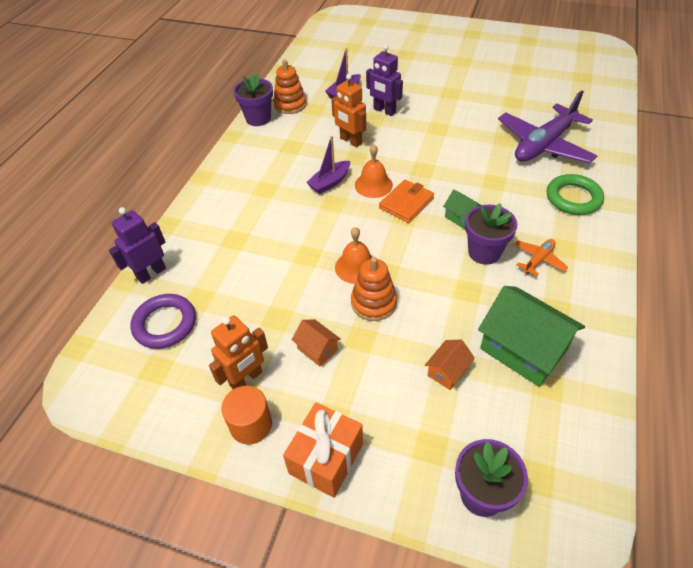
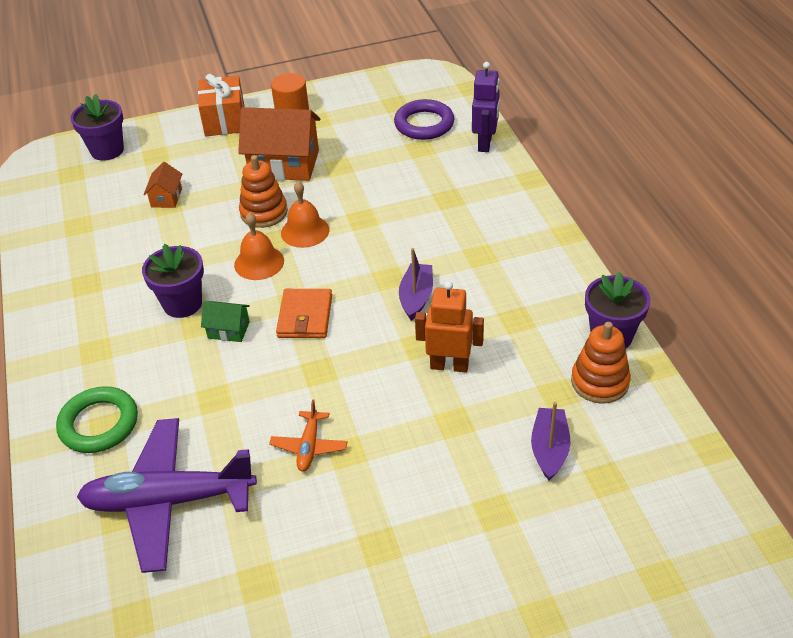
camera: 145 degrees right, 5 degrees down
orange robot [209,315,268,389] -> none
orange house [292,319,341,367] -> orange house [238,107,320,181], size x2.07
orange bell [355,144,393,198] -> orange bell moved to [234,212,284,280]
purple robot [366,44,403,116] -> none
green house [478,286,585,387] -> none
purple plane [498,90,597,164] -> purple plane turned 105 degrees counterclockwise [77,418,257,573]
orange plane [514,239,568,277] -> orange plane moved to [269,399,347,471]

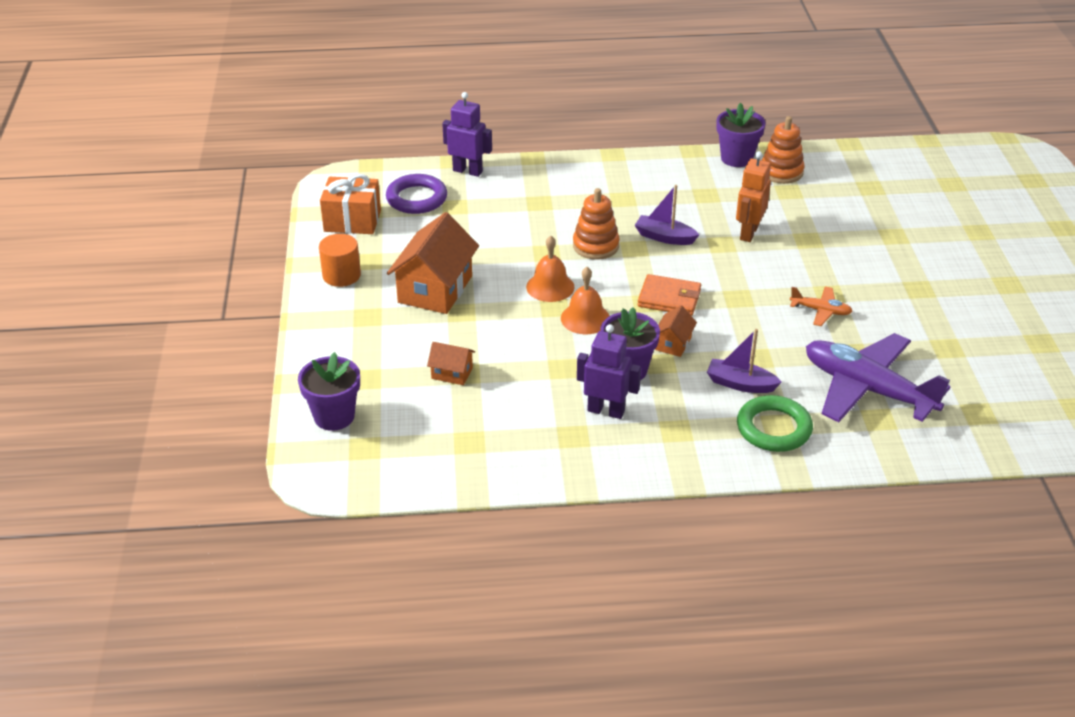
camera: 80 degrees left, 5 degrees down
purple plane [77,418,257,573] -> purple plane turned 120 degrees clockwise [806,333,951,422]
orange gift [198,74,244,136] -> orange gift moved to [320,174,381,234]
green house [201,301,250,342] -> orange house [655,305,697,357]
orange stacking toy [239,155,288,228] -> orange stacking toy moved to [573,188,619,260]
purple boat [531,402,571,480] -> purple boat moved to [707,329,782,393]
none -> purple robot [577,324,641,419]

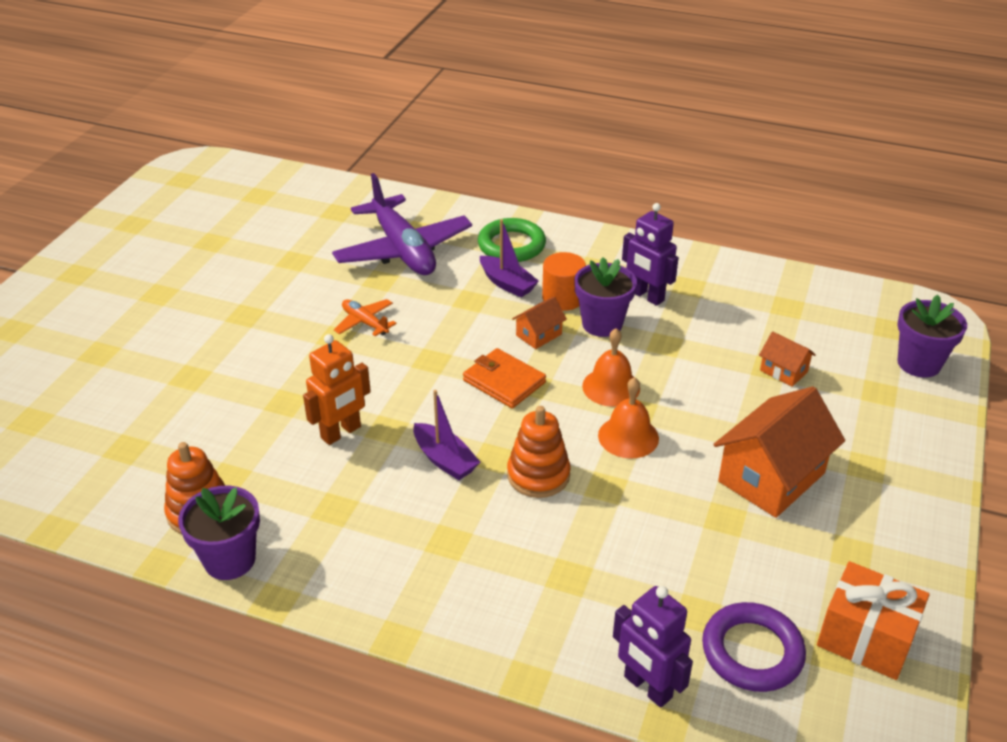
camera: 155 degrees left, 0 degrees up
orange cylinder [319,234,361,287] -> orange cylinder moved to [542,252,586,311]

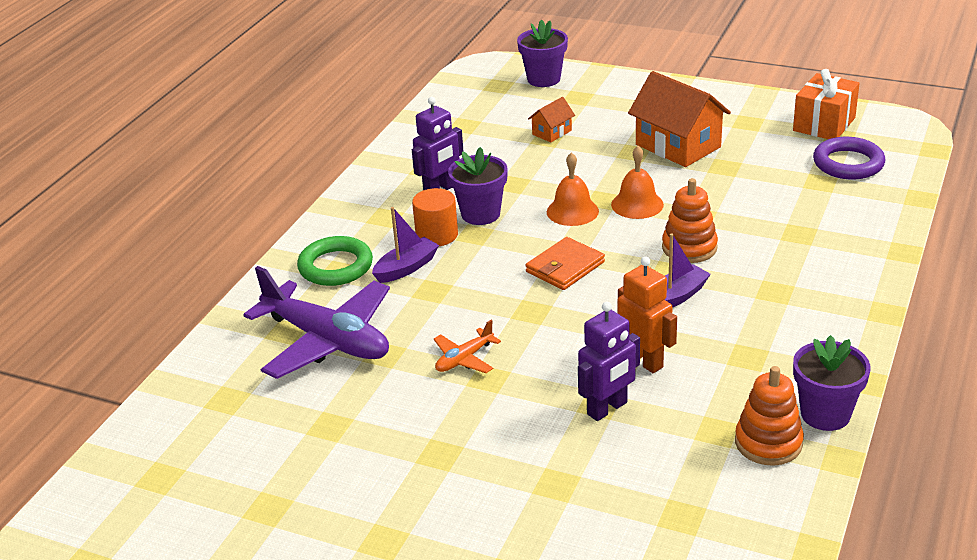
camera: 85 degrees left, 5 degrees down
purple plane [332,173,472,275] -> purple plane turned 60 degrees clockwise [243,266,390,379]
orange house [512,296,567,349] -> none
purple robot [613,586,693,708] -> purple robot moved to [578,302,640,421]

